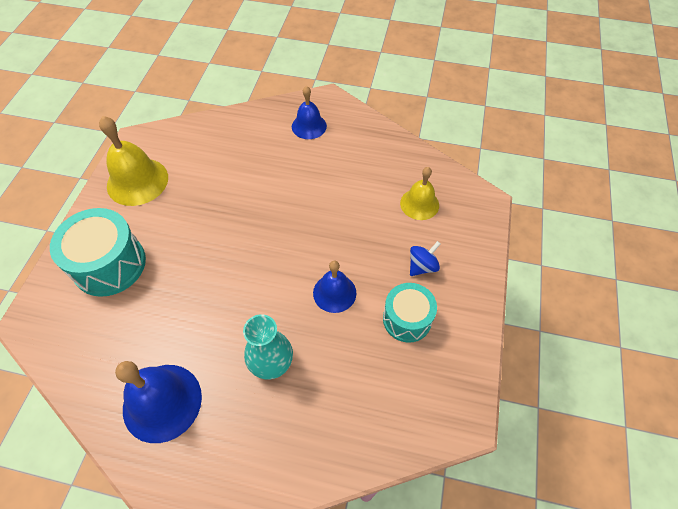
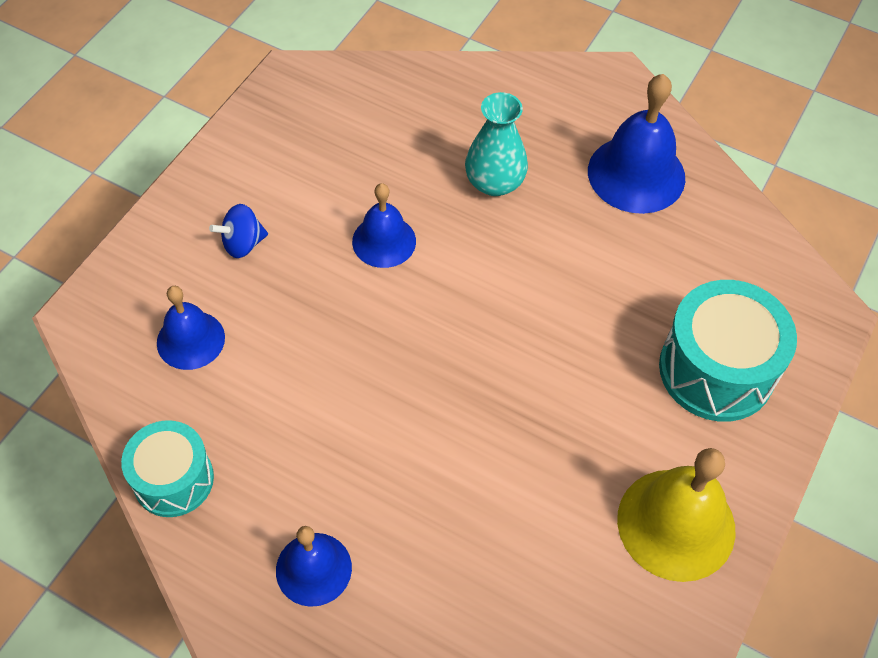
camera: 165 degrees left, 0 degrees up
turquoise drum [383,283,437,343] -> turquoise drum moved to [121,420,214,517]
yellow bell [400,167,439,220] -> blue bell [157,286,225,370]

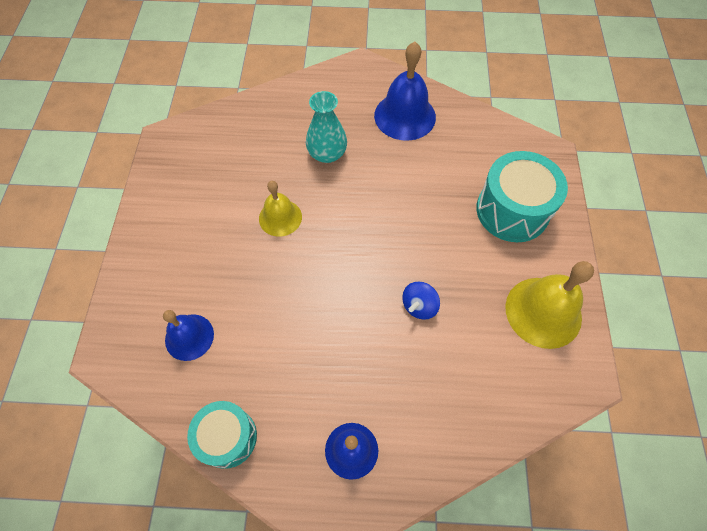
camera: 25 degrees left, 5 degrees up
blue spinning top [209,204,268,258] -> blue spinning top moved to [402,282,440,320]
blue bell [352,183,416,268] -> yellow bell [259,181,302,237]

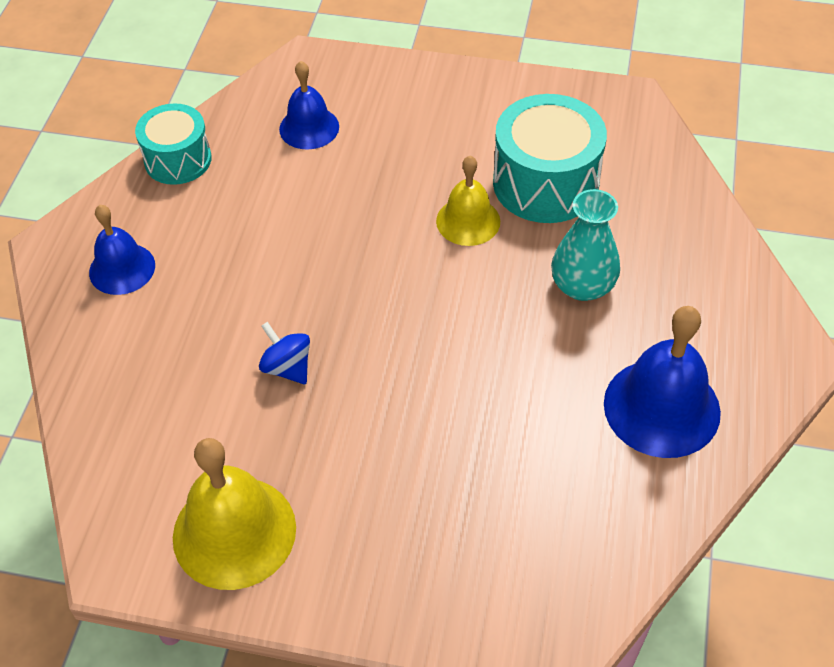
camera: 100 degrees right, 10 degrees down
turquoise drum [476,151,568,242] -> turquoise drum moved to [493,94,607,223]

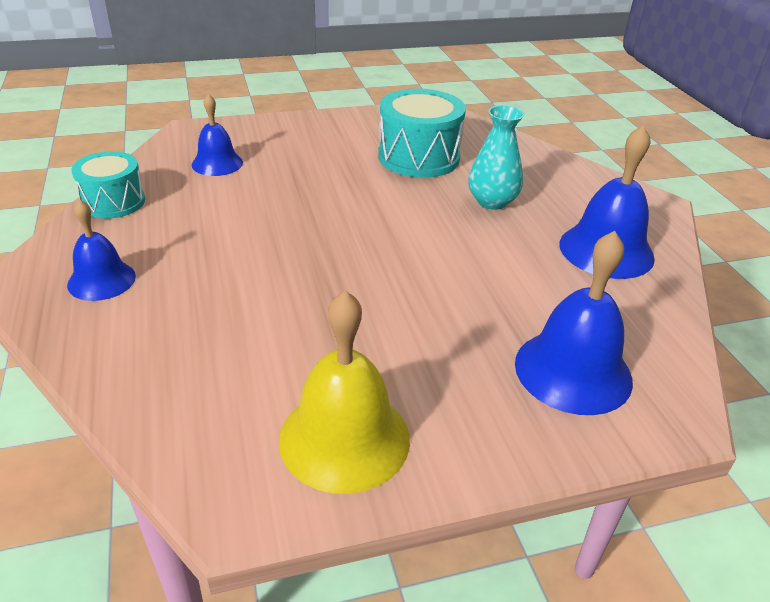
camera: 30 degrees left, 15 degrees down
blue spinning top [259,322,310,384] -> none
yellow bell [436,156,500,246] -> none
none -> blue bell [515,231,633,415]

